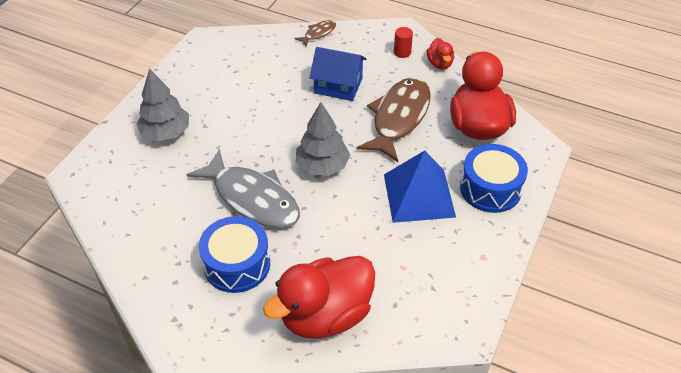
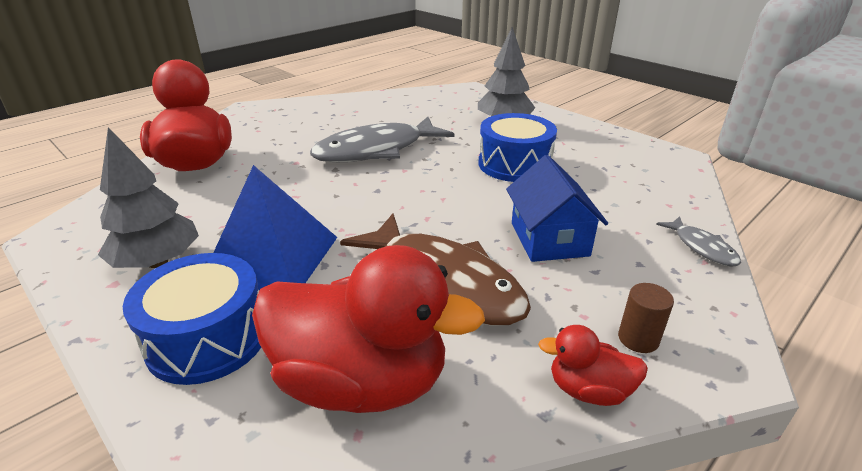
camera: 110 degrees right, 15 degrees down
blue drum [199,216,270,293] -> blue drum moved to [479,113,557,182]
brown fish [295,20,336,46] -> grey fish [656,216,741,267]
grey tree [296,102,350,176] -> grey tree moved to [98,127,199,268]
blue house [310,47,367,101] -> blue house turned 45 degrees counterclockwise [506,155,608,262]
red cylinder [394,27,413,58] -> brown cylinder [618,283,674,353]

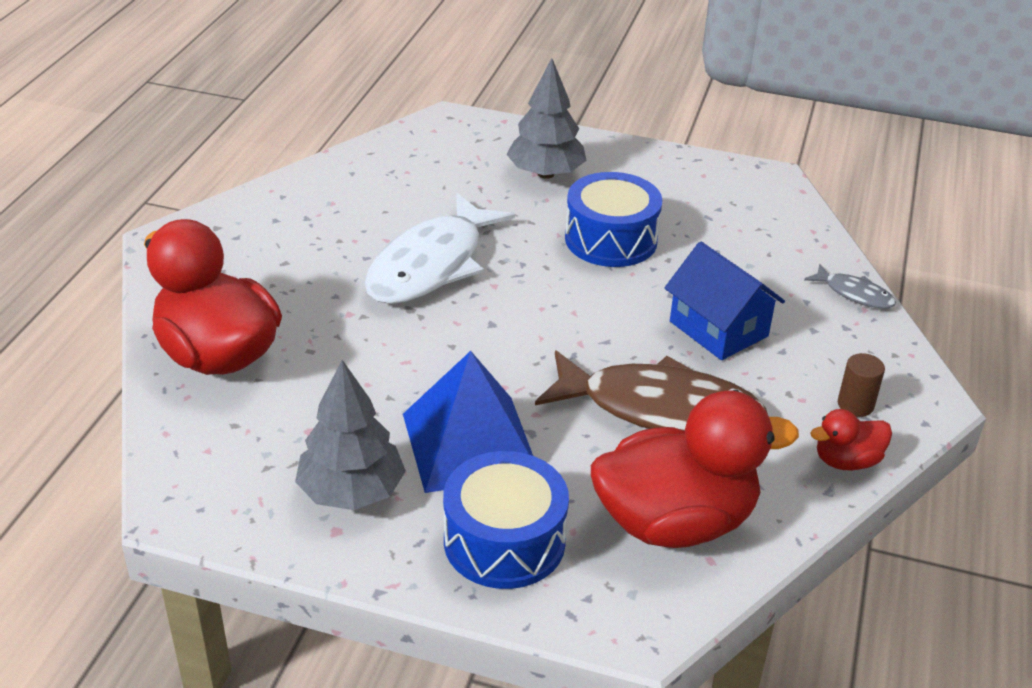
camera: 30 degrees left, 5 degrees up
grey fish [310,117,455,162] -> white fish [365,193,515,304]

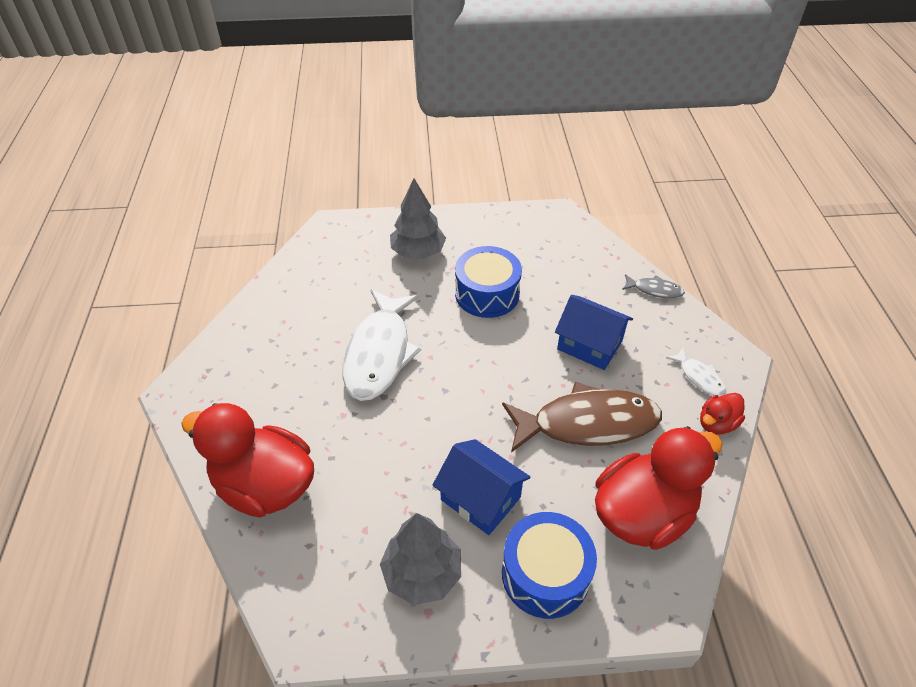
camera: 20 degrees left, 10 degrees up
blue pyramid [403,351,533,493] -> blue house [432,439,531,535]
brown cylinder [838,353,885,417] -> white fish [666,348,726,397]

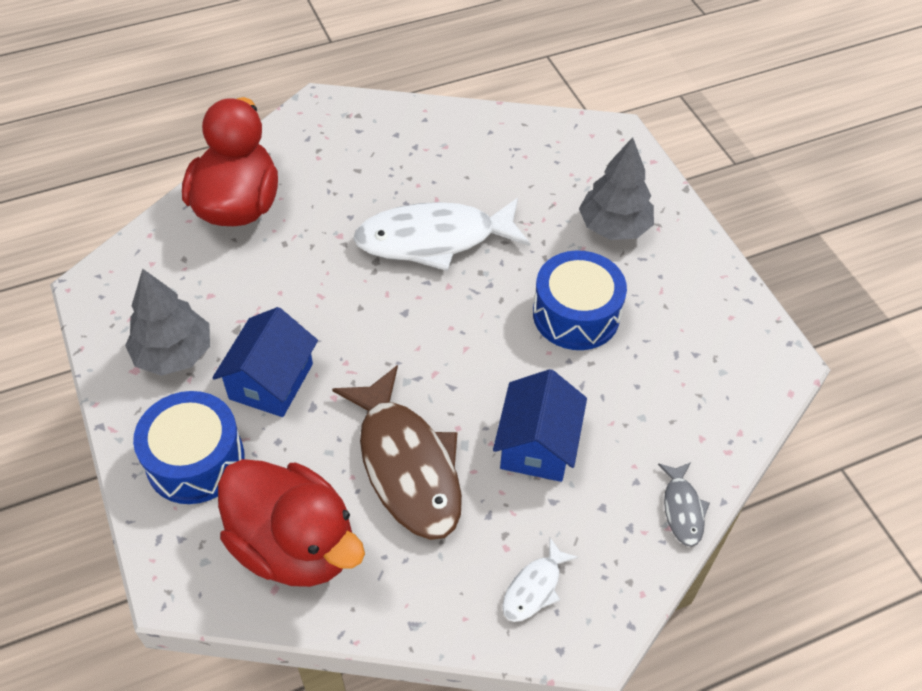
camera: 70 degrees right, 5 degrees up
red duck [700,393,745,435] -> none

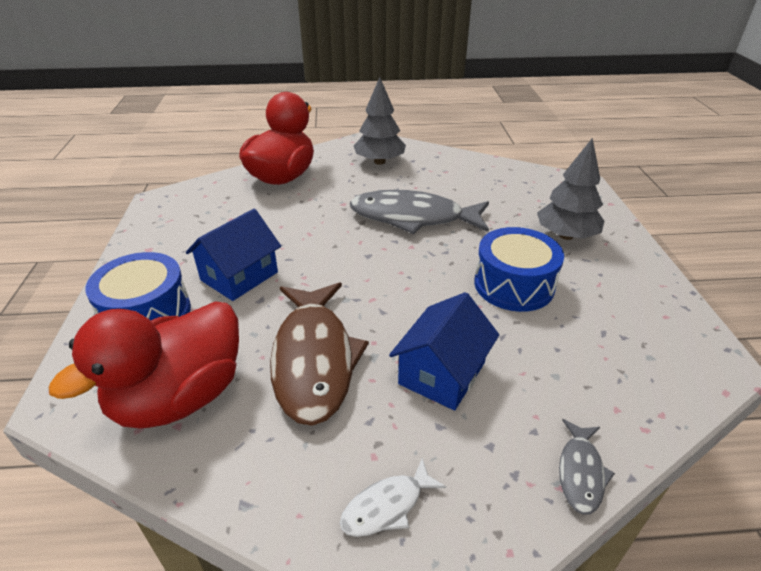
camera: 20 degrees right, 15 degrees down
grey tree [125,268,210,376] -> grey tree moved to [354,77,406,165]
red duck [218,459,365,587] -> red duck turned 75 degrees clockwise [49,301,239,428]
white fish [353,198,531,271] -> grey fish [350,190,489,234]

